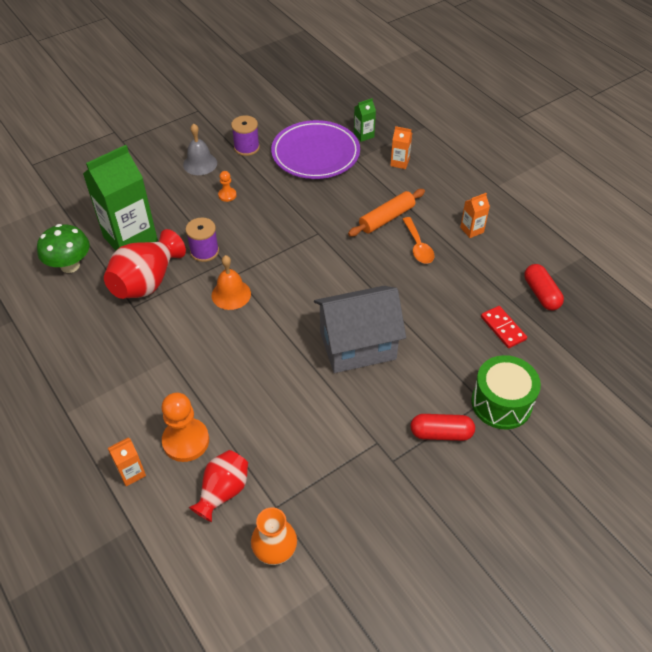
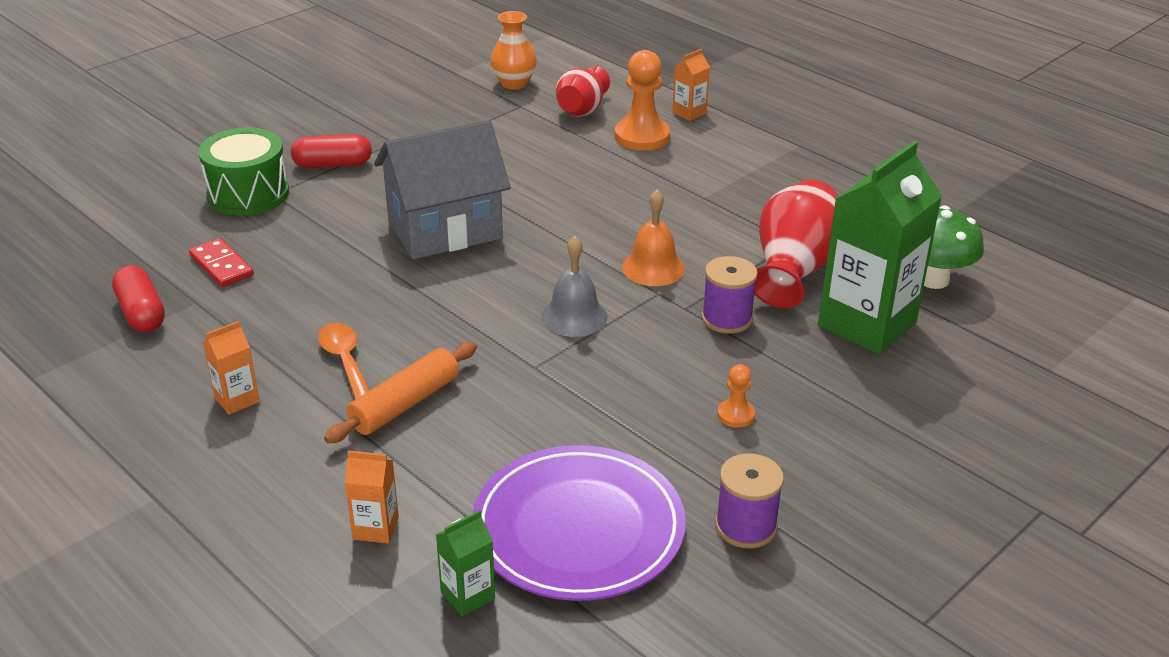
camera: 170 degrees right, 15 degrees down
grey bell [183,123,217,175] -> grey bell moved to [541,236,608,337]

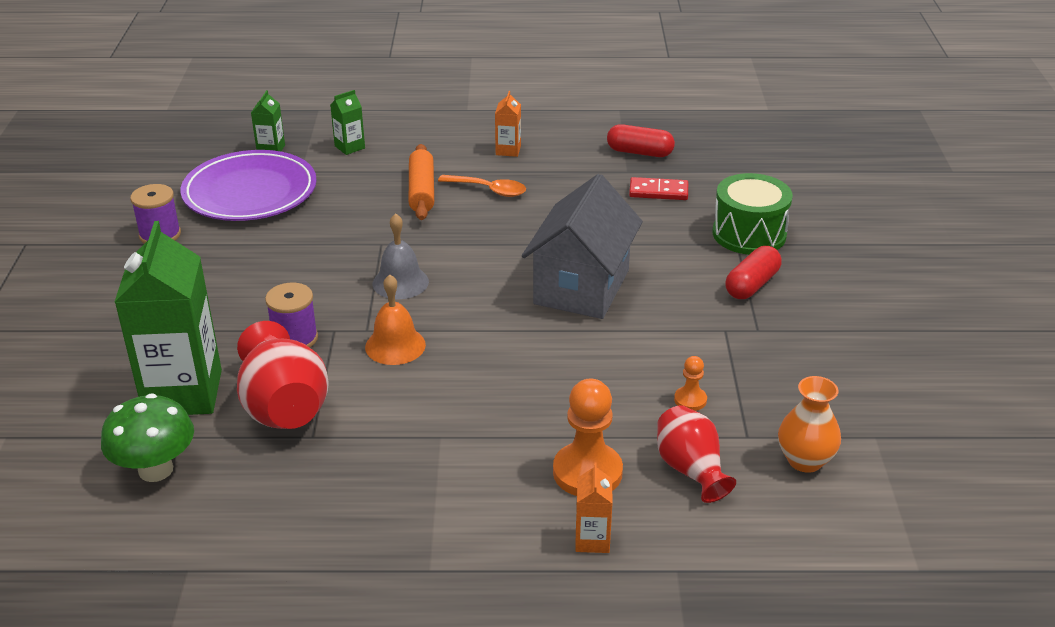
camera: 135 degrees right, 0 degrees up
orange carton [344,451,399,544] -> green carton [330,90,365,155]
orange pawn [717,364,755,428] -> orange pawn moved to [674,356,707,411]

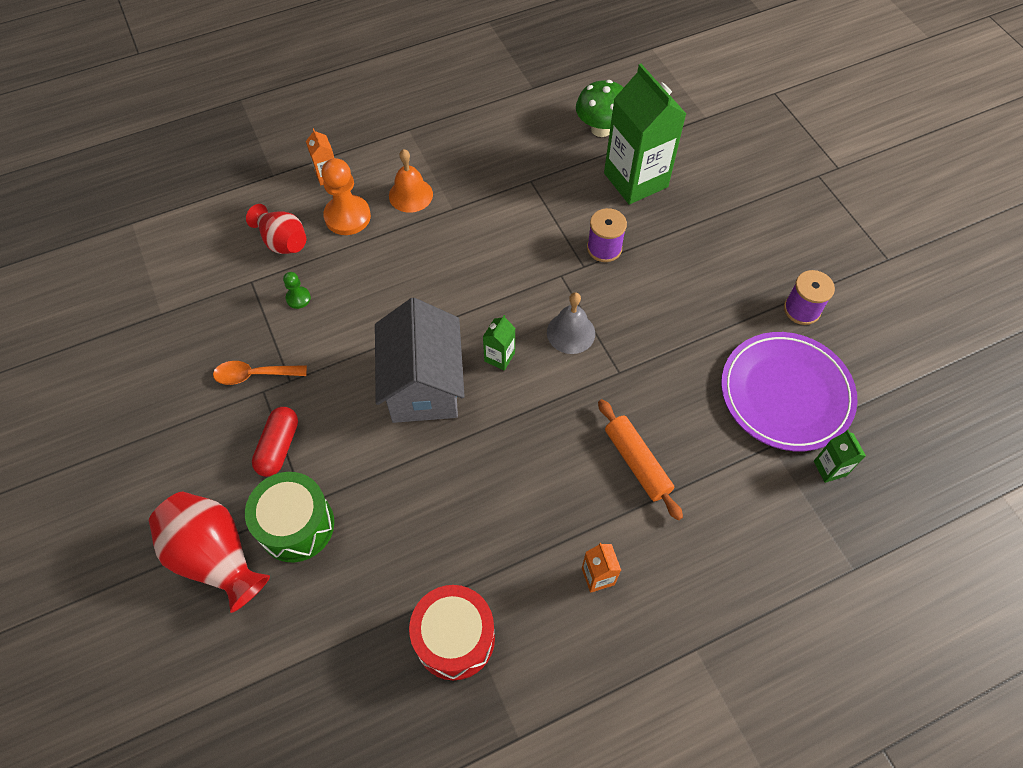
camera: 155 degrees right, 25 degrees up
red vase [237,321,329,429] -> red vase moved to [149,491,270,613]
green carton [330,90,365,155] -> green carton moved to [483,315,515,371]
orange bell [365,274,426,365] -> orange bell moved to [389,149,433,213]
orange spoon [438,175,526,197] -> orange spoon moved to [213,361,307,385]
red capsule [607,124,675,157] -> red drum [409,585,495,680]
red domino [629,177,688,200] -> none
orange pawn [674,356,707,411] -> green pawn [283,272,311,309]
orange vase [778,376,841,473] -> none

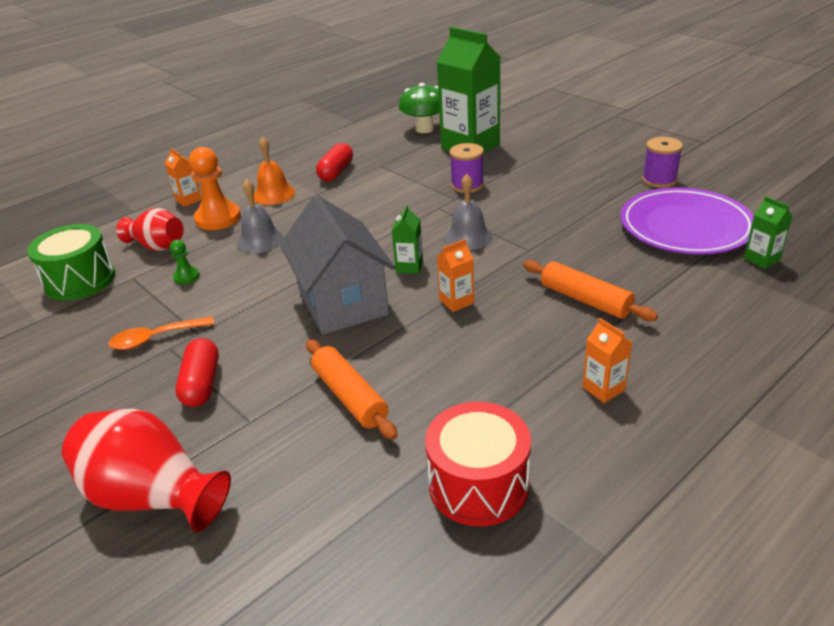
camera: 15 degrees left, 25 degrees down
green drum [245,472,334,562] -> green drum moved to [27,224,115,301]
none -> grey bell [237,179,284,253]
none -> orange rolling pin [306,339,398,440]
none -> red capsule [316,143,353,181]
none -> orange carton [437,239,474,312]

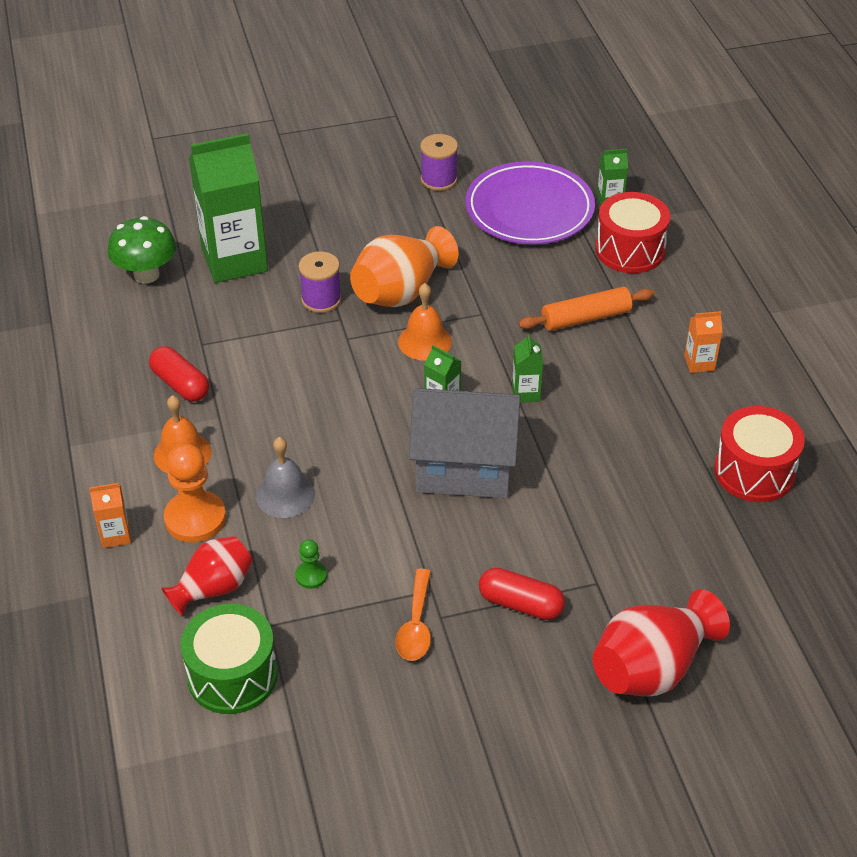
camera: 65 degrees left, 10 degrees up
orange rolling pin [306,339,398,440] -> none
orange carton [437,239,474,312] -> green carton [512,334,543,403]
grey bell [444,174,493,250] -> orange bell [398,283,452,361]
none -> orange vase [350,226,459,307]
none -> red drum [595,192,670,273]

